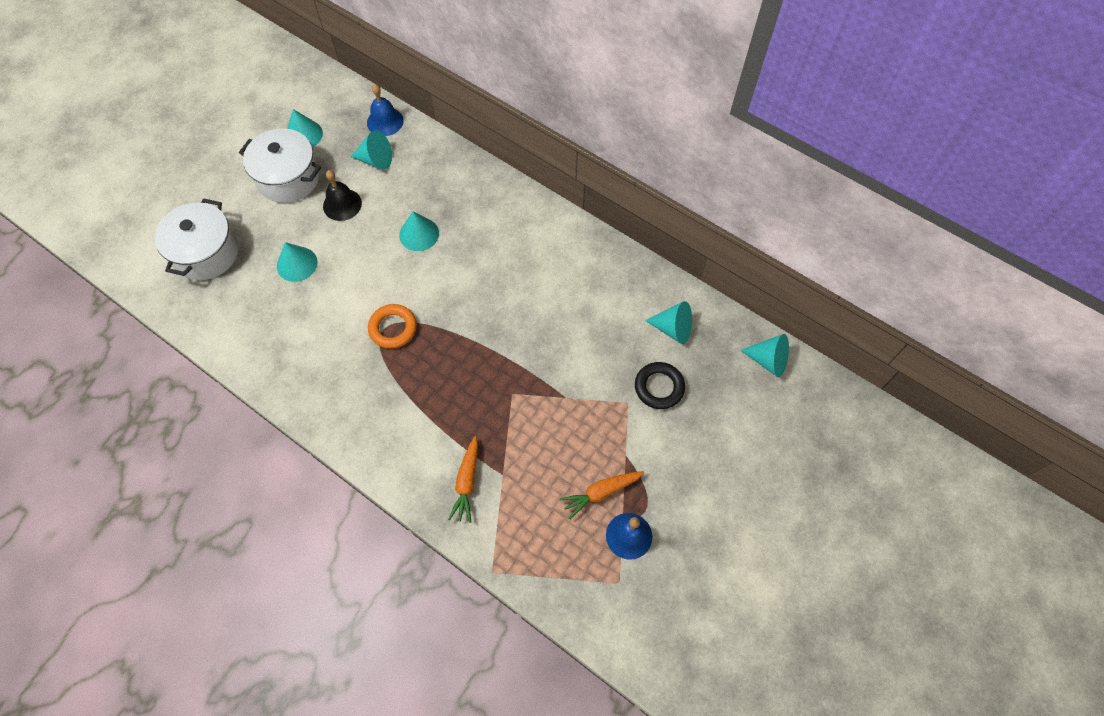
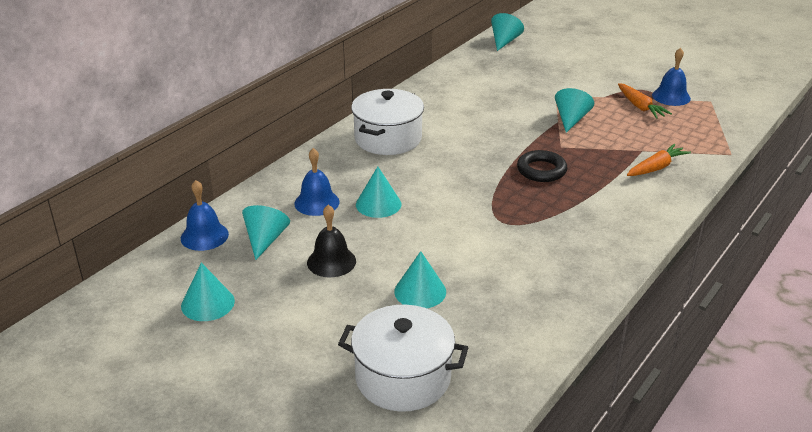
camera: 90 degrees left, 30 degrees down
white pot [239,128,321,203] -> white pot moved to [351,89,424,155]
orange ring [368,304,417,349] -> none
orange carrot [448,436,478,523] -> orange carrot turned 45 degrees counterclockwise [627,144,691,176]
black ring [635,362,685,409] -> black ring moved to [517,150,567,182]
turquoise cone [645,301,692,344] -> turquoise cone moved to [555,88,594,133]
none -> blue bell [294,148,339,216]

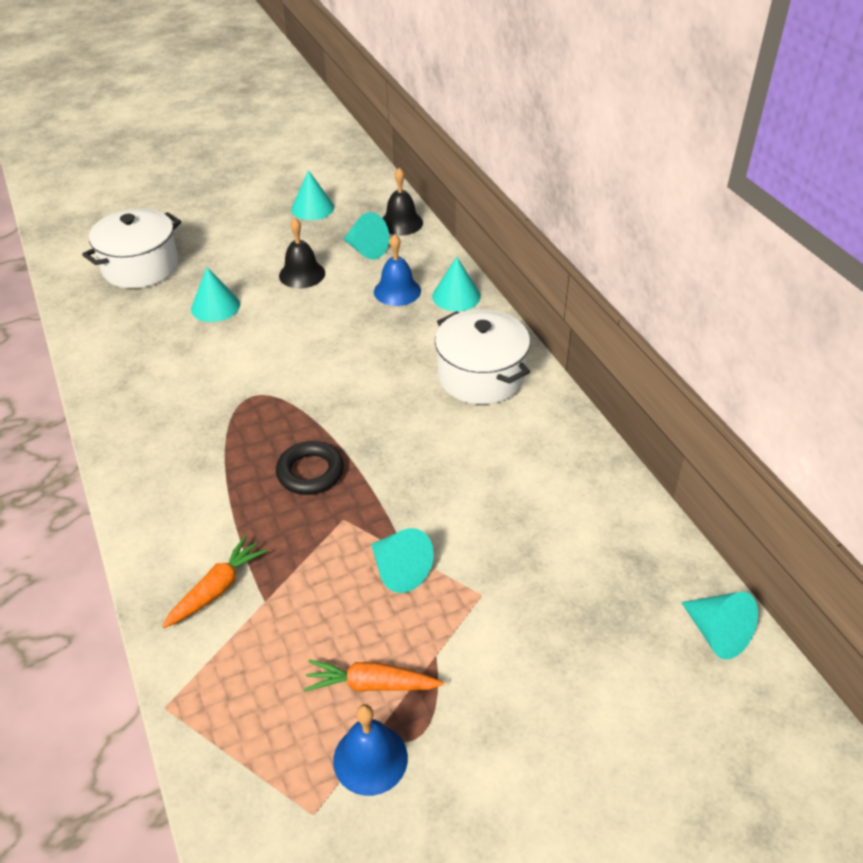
camera: 120 degrees right, 10 degrees up
blue bell [181,180,229,251] -> black bell [383,168,423,235]
turquoise cone [356,167,401,218] -> turquoise cone moved to [432,257,481,311]
orange carrot [627,144,691,176] -> orange carrot turned 135 degrees counterclockwise [162,536,267,628]

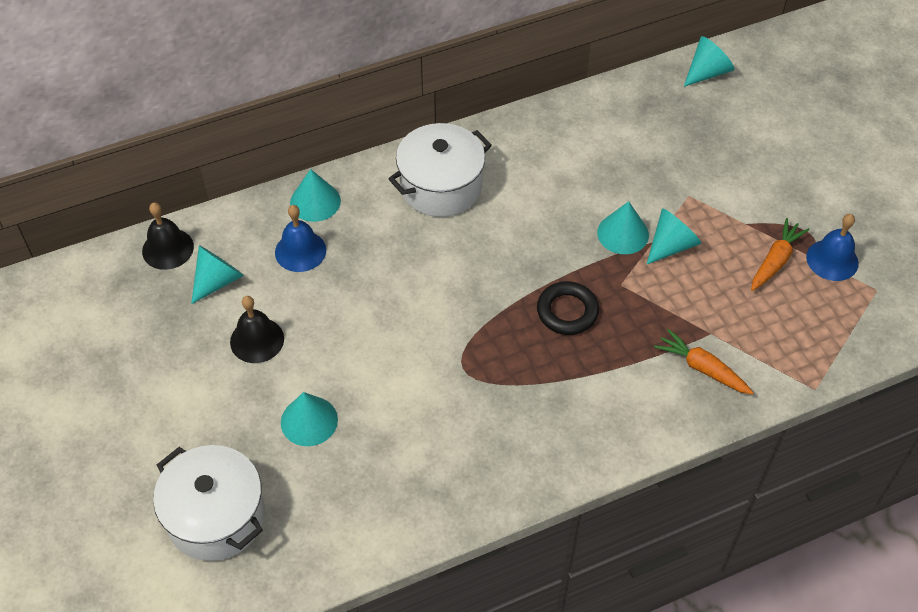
camera: 90 degrees left, 10 degrees up
turquoise cone [291,170,334,220] -> turquoise cone moved to [597,201,649,254]
orange carrot [304,659,444,692] -> orange carrot turned 150 degrees counterclockwise [751,218,810,291]

